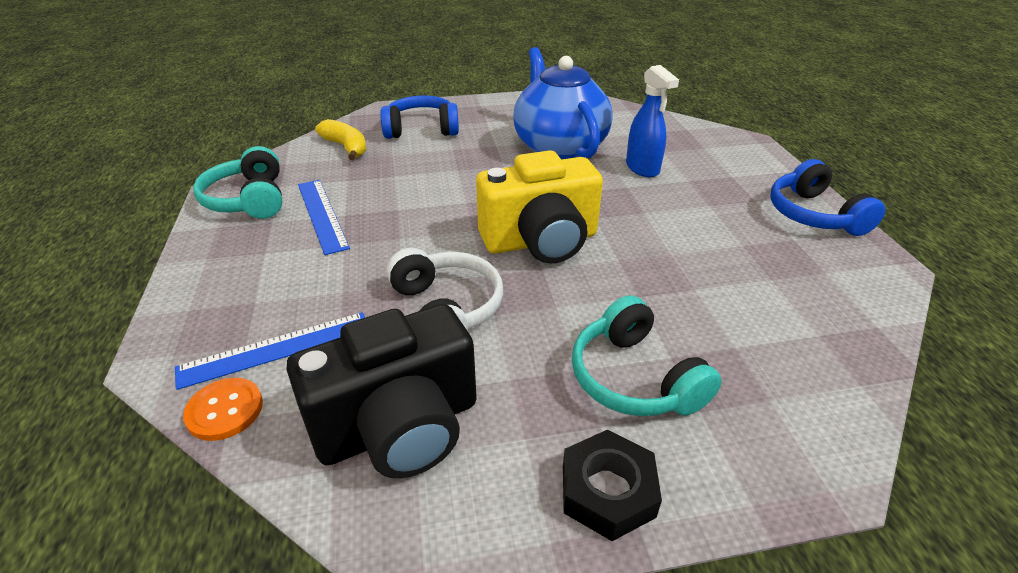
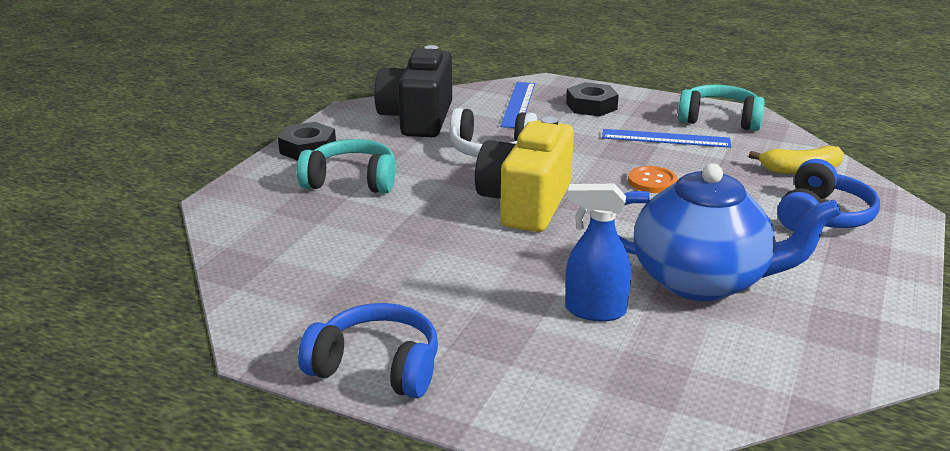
camera: 125 degrees right, 10 degrees down
orange button [183,378,263,441] -> orange button moved to [628,166,677,193]
none -> black nut [566,82,619,116]

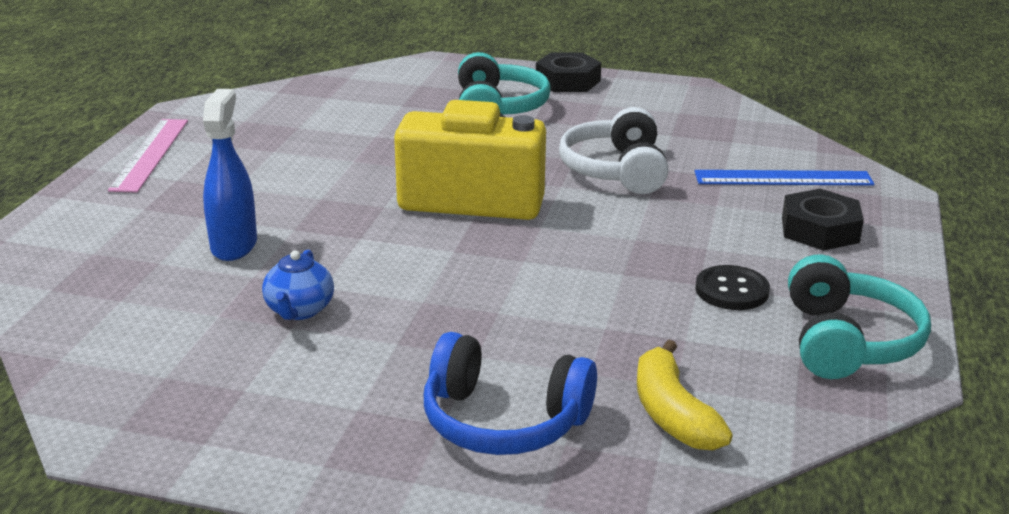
camera: 80 degrees right, 0 degrees up
blue headphones [298,303,438,398] -> pink ruler [108,119,188,193]
black camera [374,45,452,137] -> none
blue ruler [602,129,731,148] -> black button [695,265,770,310]
blue teapot [618,163,841,301] -> blue teapot [262,250,334,320], size x0.41
orange button [628,166,677,193] -> none

